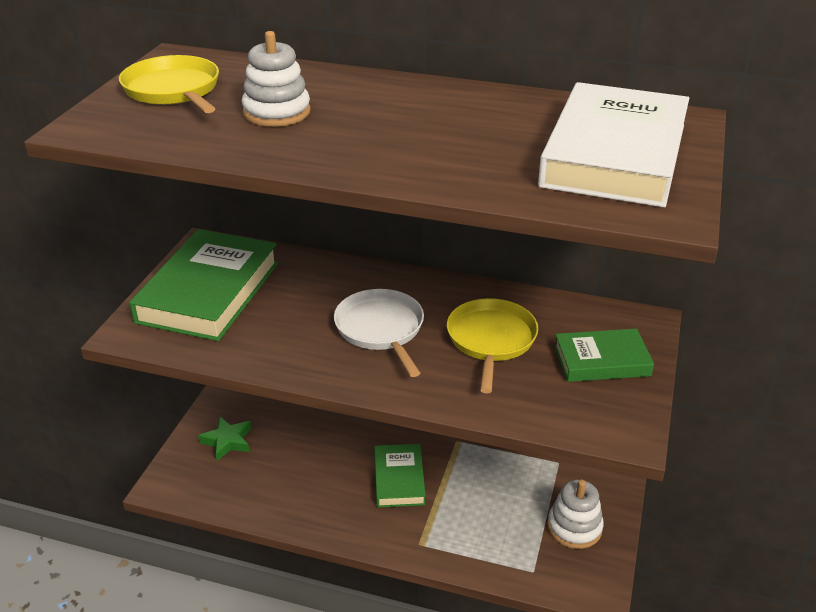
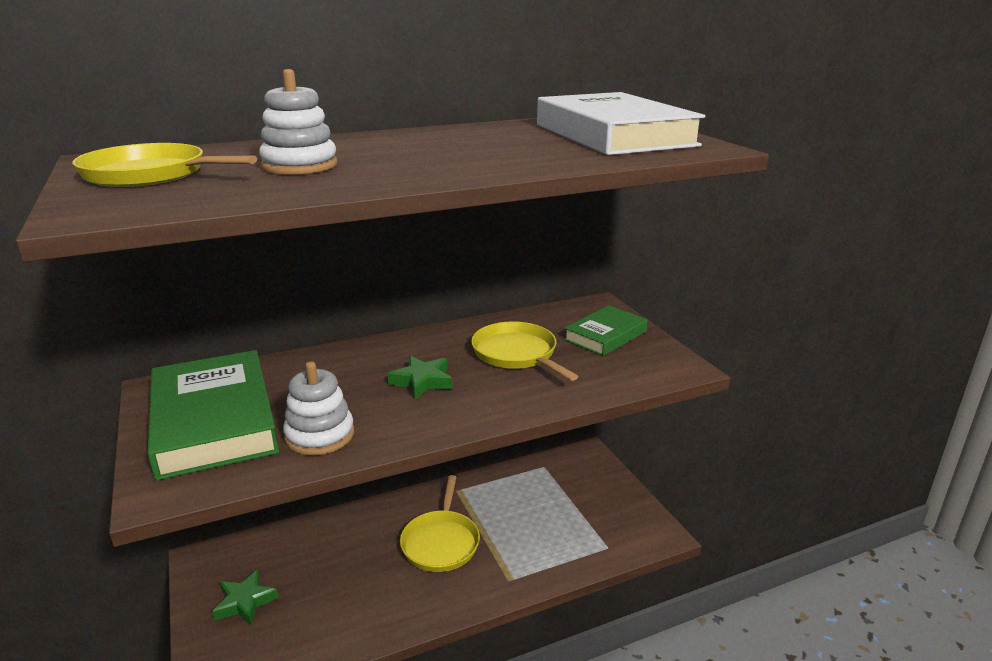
camera: 40 degrees left, 10 degrees down
white pan [334,289,424,377] -> green star [388,356,452,399]
green book [374,444,426,508] -> yellow pan [400,475,480,572]
white stacking toy [547,480,604,549] -> white stacking toy moved to [283,361,354,455]

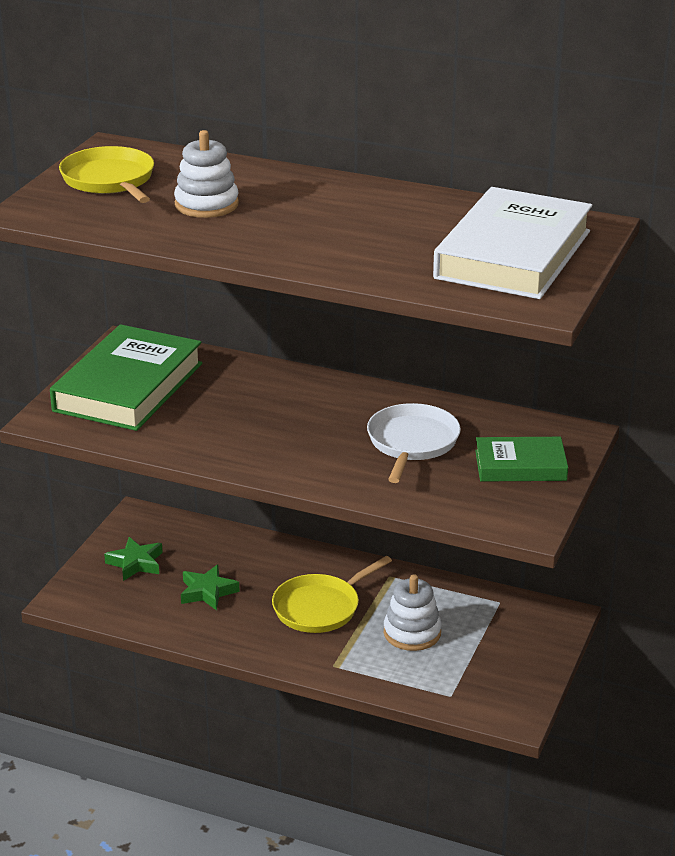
camera: 45 degrees right, 5 degrees up
white stacking toy [283,361,354,455] -> white stacking toy moved to [384,574,442,651]
green star [388,356,452,399] -> green star moved to [181,565,240,611]
yellow pan [471,321,578,381] -> white pan [367,403,461,483]

